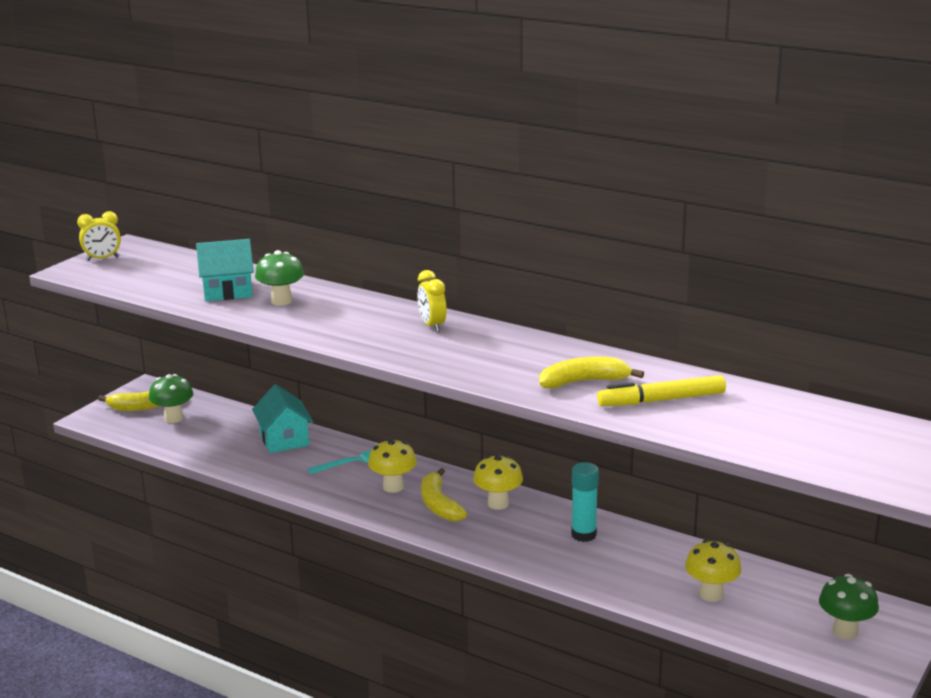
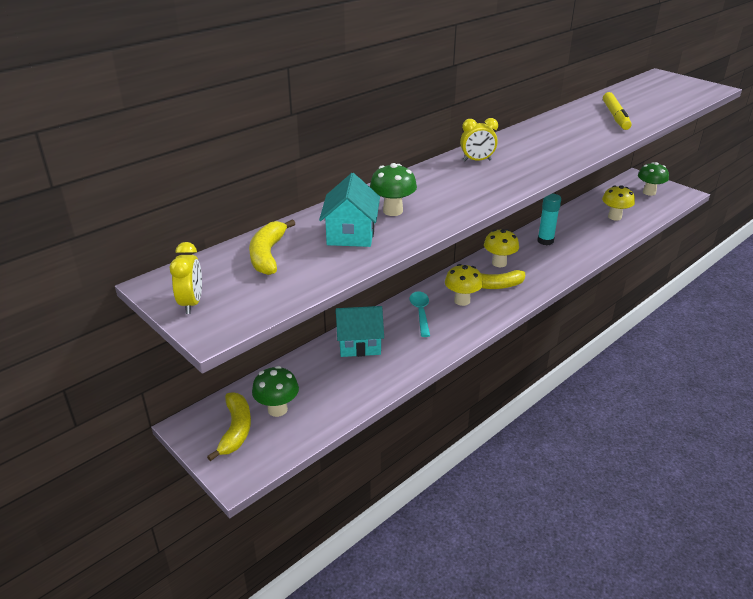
camera: 75 degrees left, 10 degrees up
yellow banana [539,357,644,389] -> yellow banana moved to [249,220,296,275]

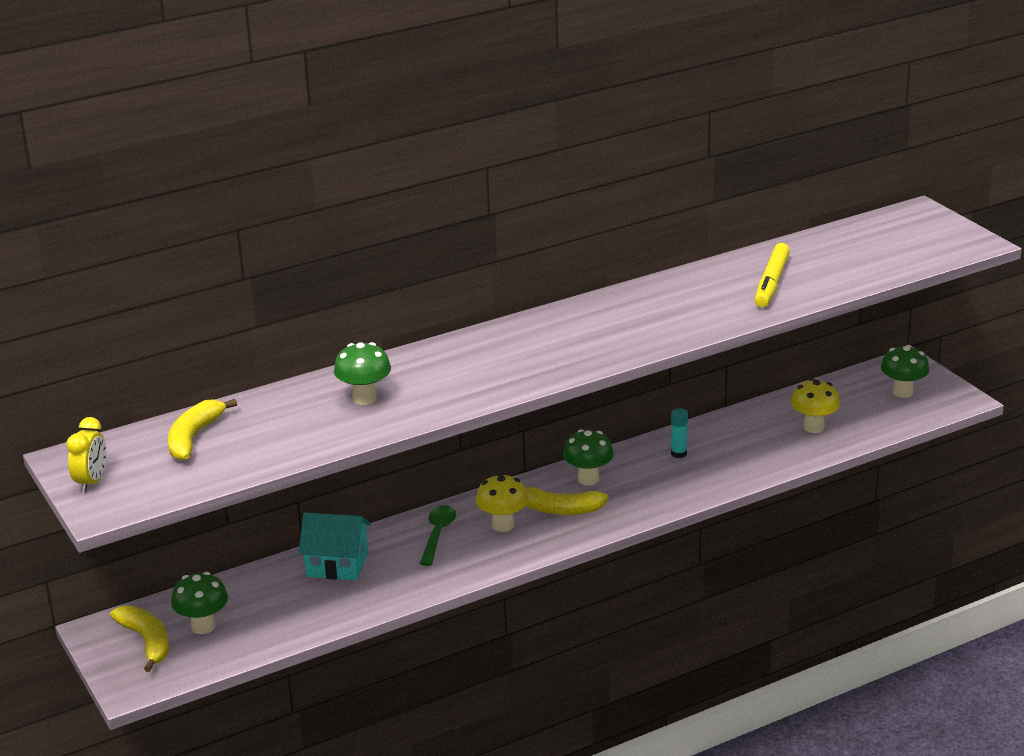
camera: 15 degrees right, 5 degrees down
yellow banana [207,392,251,461] -> yellow banana turned 45 degrees counterclockwise [110,605,169,672]
turquoise house [319,173,380,247] -> none
turquoise spoon [410,291,430,337] -> green spoon [420,505,456,566]
yellow clock [460,118,498,161] -> none
yellow mushroom [484,229,519,267] -> green mushroom [563,429,614,485]
turquoise glue stick [537,194,561,245] -> turquoise glue stick [671,408,688,458], size x0.66

